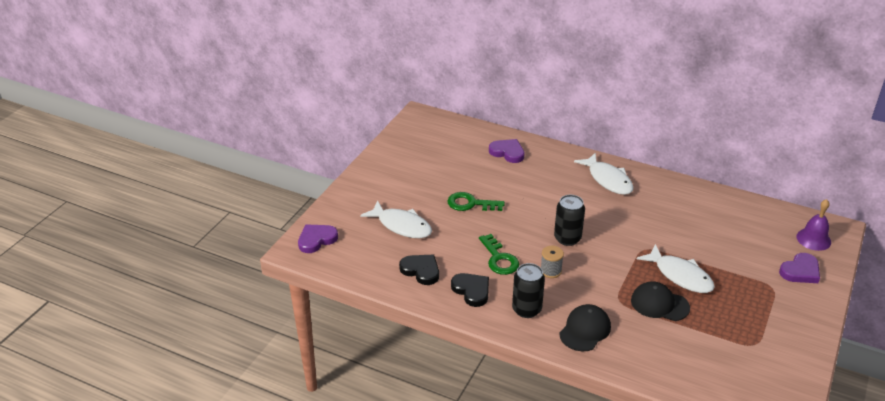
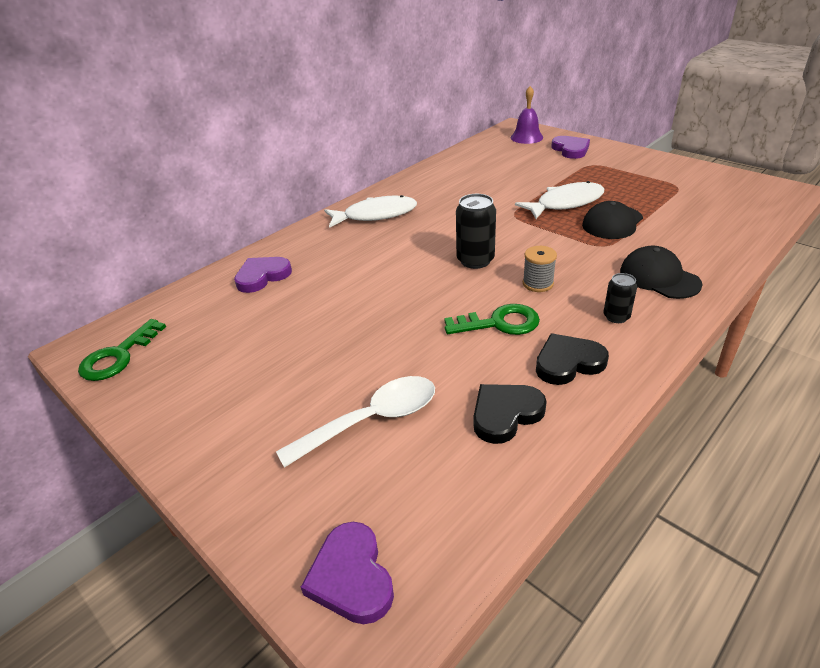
camera: 70 degrees left, 0 degrees up
white fish [360,201,432,238] -> white spoon [276,376,435,468]
green key [447,192,505,211] -> green key moved to [78,319,166,381]
black can [512,263,545,318] -> black can [603,273,637,323], size x0.59

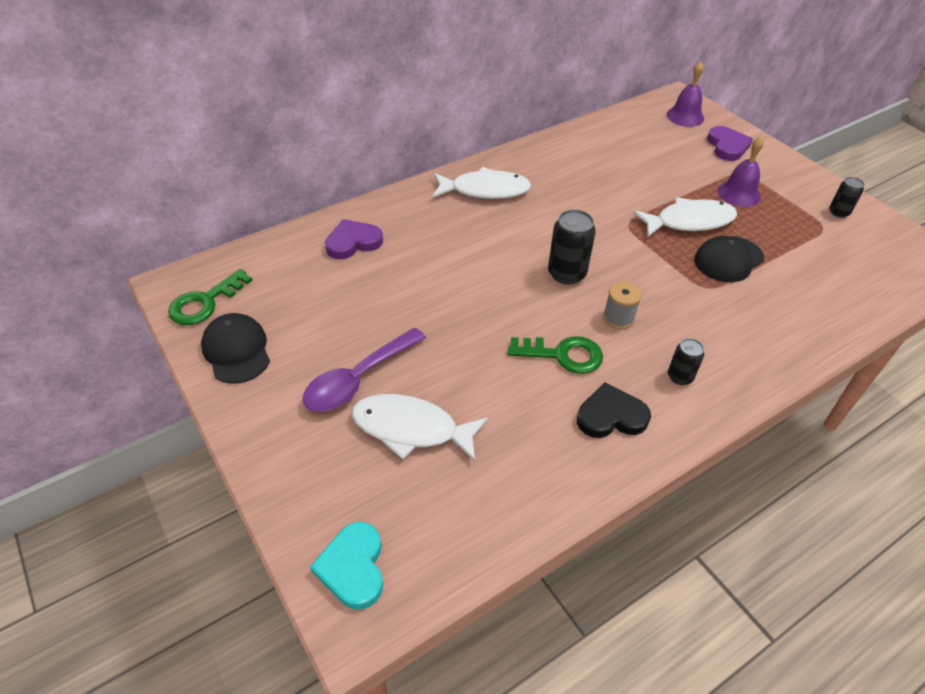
camera: 10 degrees right, 10 degrees up
white spoon [276,376,435,468] -> white fish [351,394,488,461]
purple heart [301,522,394,624] -> turquoise heart [310,522,383,610]
black heart [473,384,547,444] -> none
black cap [620,246,702,299] -> black cap moved to [201,313,270,384]
none -> purple spoon [303,328,426,412]
none -> purple bell [718,136,764,207]
none -> black can [829,177,864,218]

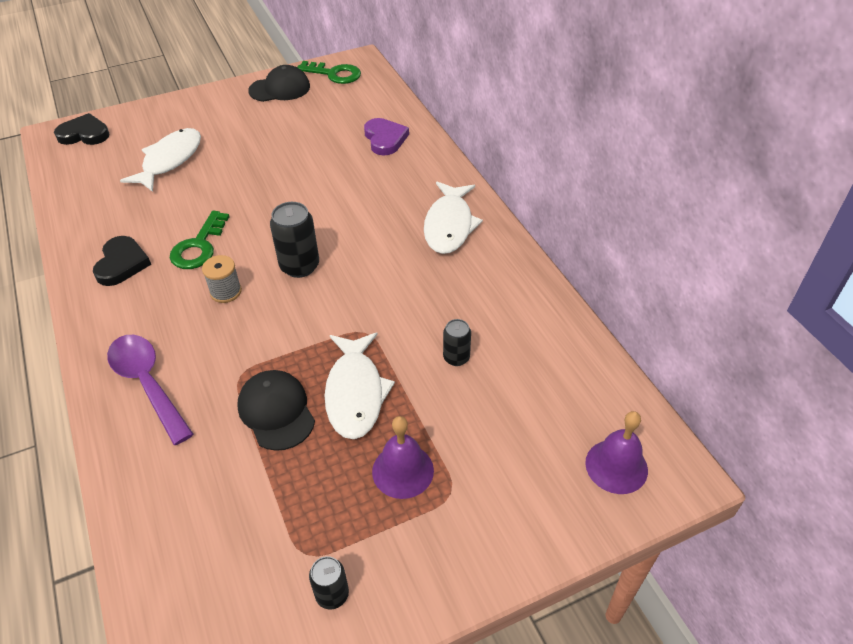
camera: 100 degrees right, 0 degrees up
green key [168,269,253,325] -> green key turned 150 degrees clockwise [297,61,361,84]
purple spoon [303,328,426,412] -> purple spoon moved to [107,335,194,445]
turquoise heart [310,522,383,610] -> black heart [54,113,109,145]
black can [668,338,704,385] -> black can moved to [443,319,471,366]
purple heart [707,126,753,161] -> none

